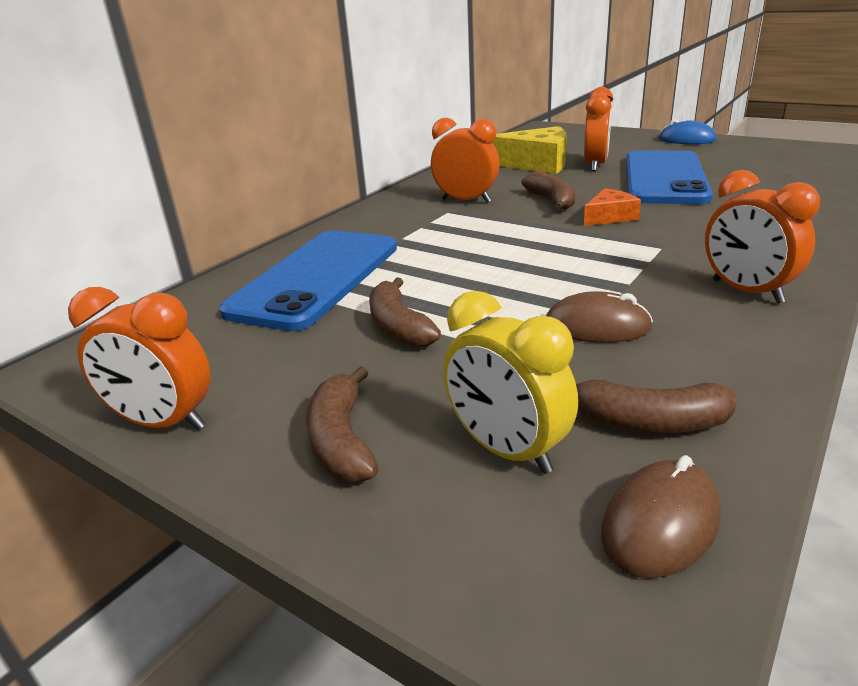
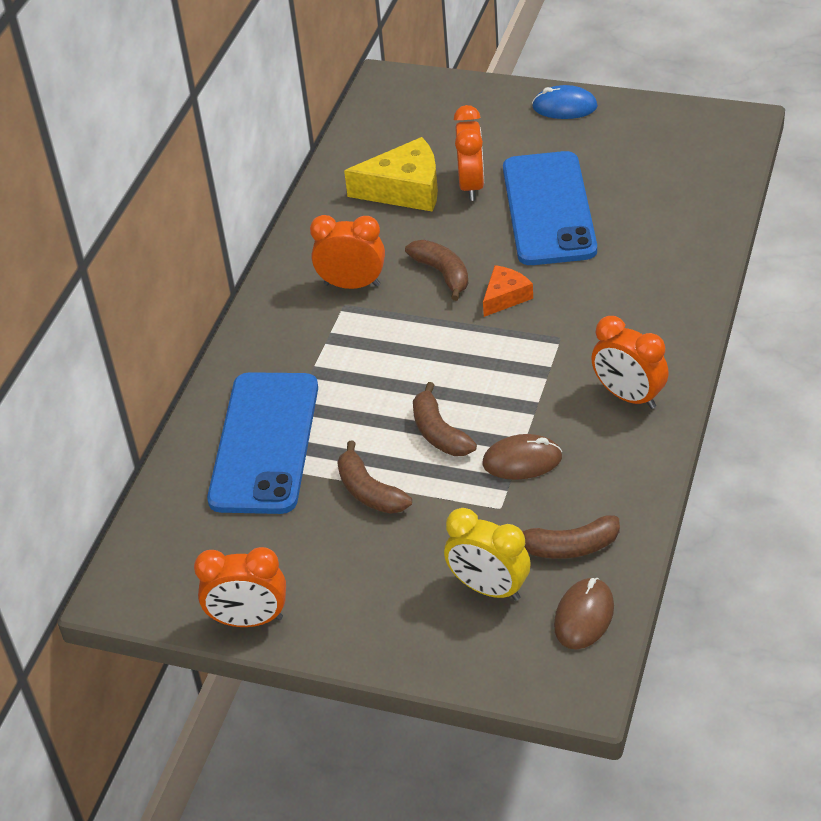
camera: 15 degrees left, 15 degrees up
brown banana [306,366,378,483] -> brown banana moved to [413,382,477,456]

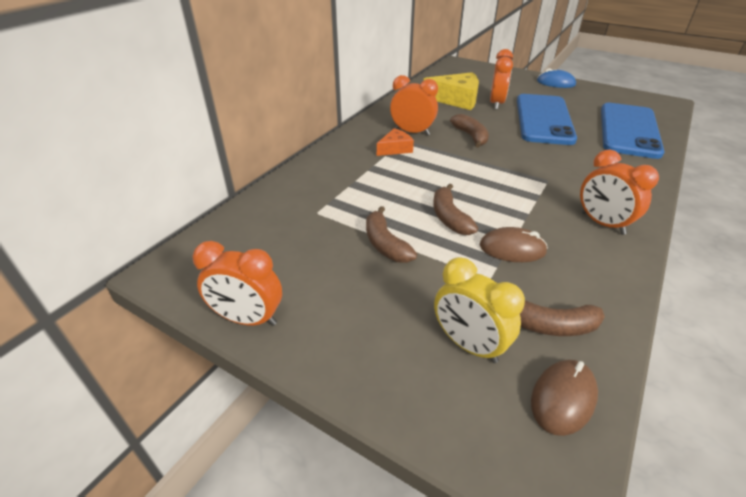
camera: 10 degrees right, 5 degrees down
blue phone [207,372,318,514] -> blue phone moved to [601,103,665,159]
orange cheese [483,265,533,317] -> orange cheese moved to [377,128,414,156]

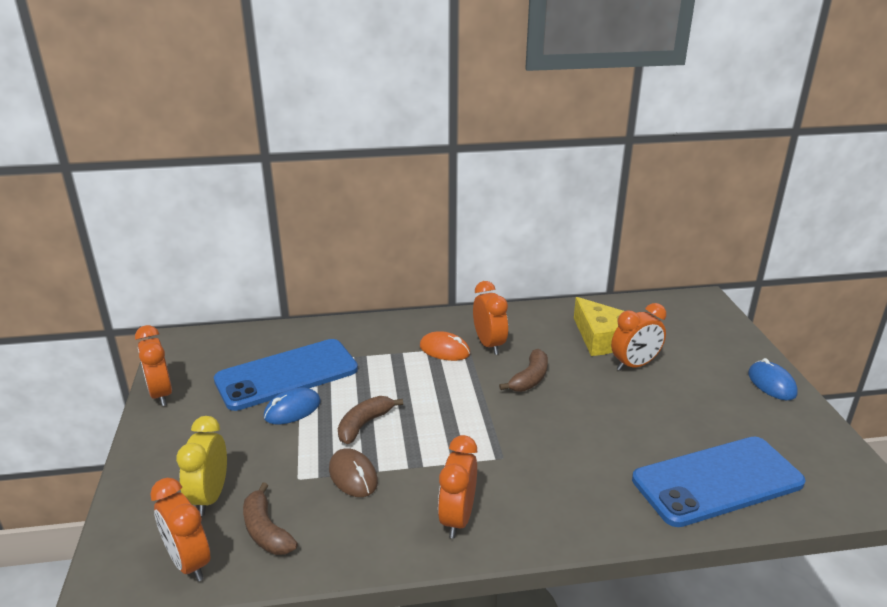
camera: 50 degrees right, 10 degrees down
brown banana [366,206,417,263] -> blue mouse [264,387,321,424]
orange cheese [377,128,414,156] -> orange mouse [420,331,470,361]
blue phone [517,94,577,145] -> blue phone moved to [214,339,358,411]
brown mouse [531,360,598,436] -> orange clock [150,478,210,582]

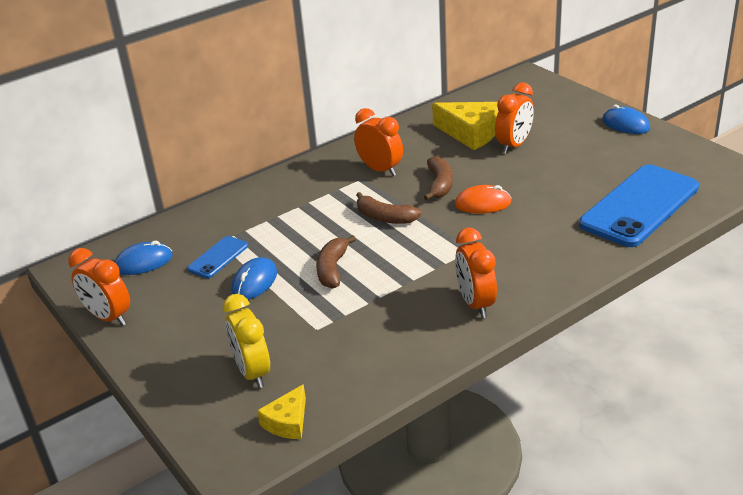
camera: 25 degrees left, 5 degrees up
orange clock [150,478,210,582] -> yellow cheese [257,384,306,439]
blue phone [214,339,358,411] -> blue phone [187,236,248,278], size x0.46
brown banana [243,482,298,555] -> brown banana moved to [356,192,422,224]
brown mouse [329,448,378,497] -> none
orange mouse [420,331,470,361] -> orange mouse moved to [455,185,511,214]
none -> blue mouse [114,241,172,275]

